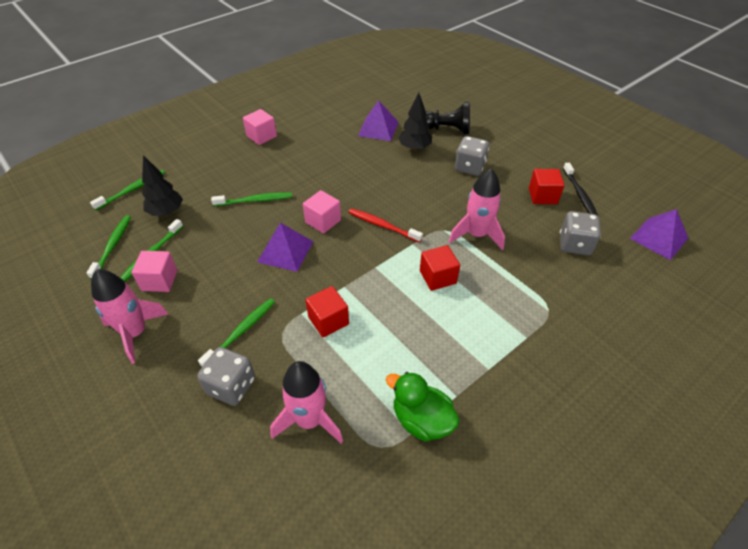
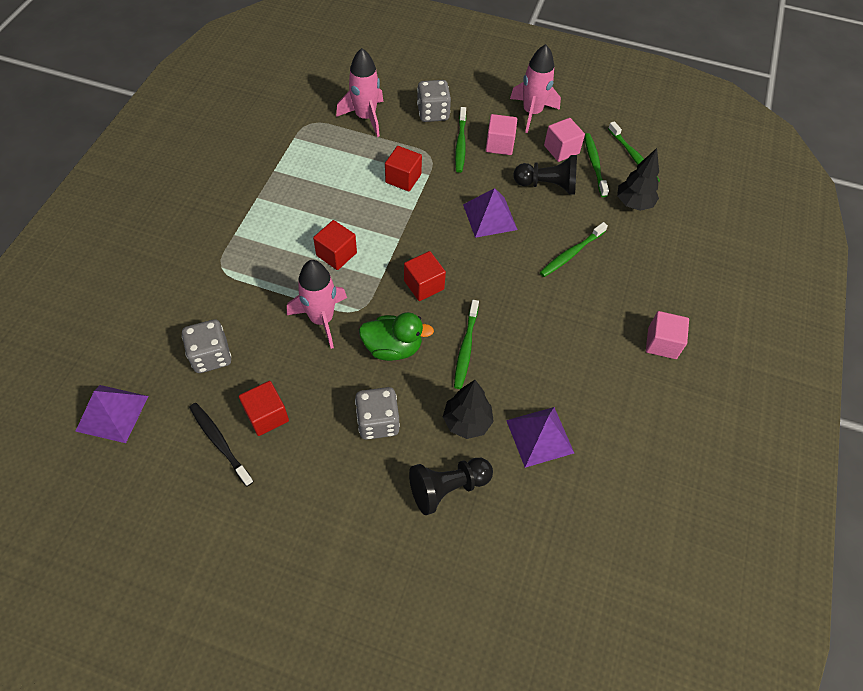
camera: 145 degrees right, 10 degrees up
green toothbrush [90,170,165,210] -> green toothbrush moved to [454,300,479,389]
pink cube [303,190,341,234] -> pink cube moved to [486,114,517,155]
red toothbrush [348,208,423,243] -> red cube [404,251,446,301]
green duck [386,372,460,442] -> green duck moved to [359,312,434,361]
none -> black pawn [513,155,577,195]

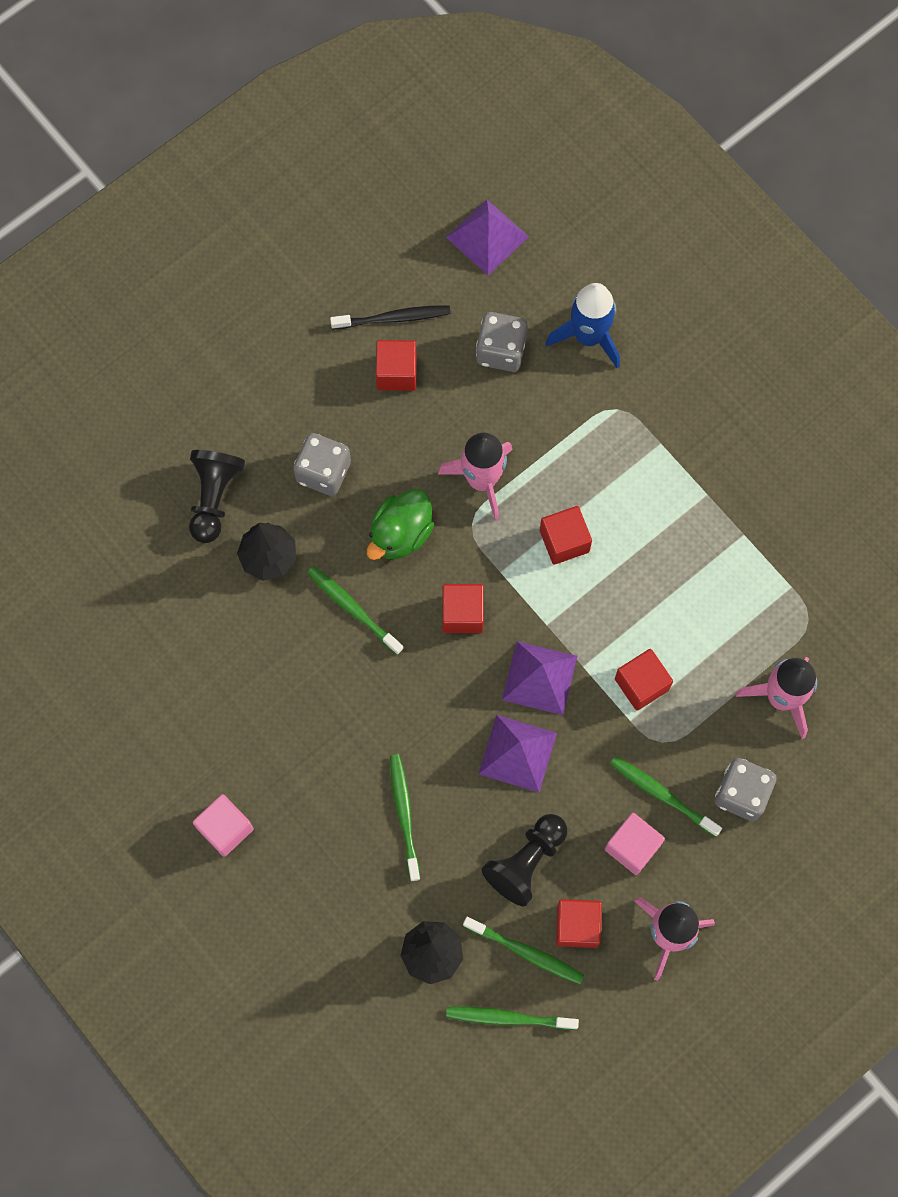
camera: 125 degrees right, 15 degrees up
purple pyramid [506,407,574,468] -> purple pyramid moved to [502,641,577,715]
pink cube [544,118,585,162] -> red cube [556,899,602,948]
none -> blue rocket [546,283,620,368]

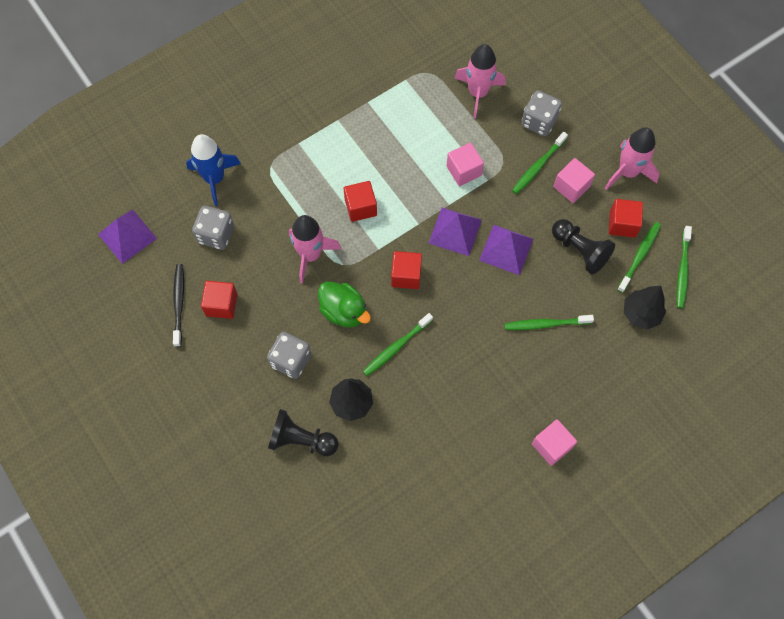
camera: 85 degrees left, 5 degrees down
red cube [615,649,673,711] -> pink cube [446,143,484,186]

